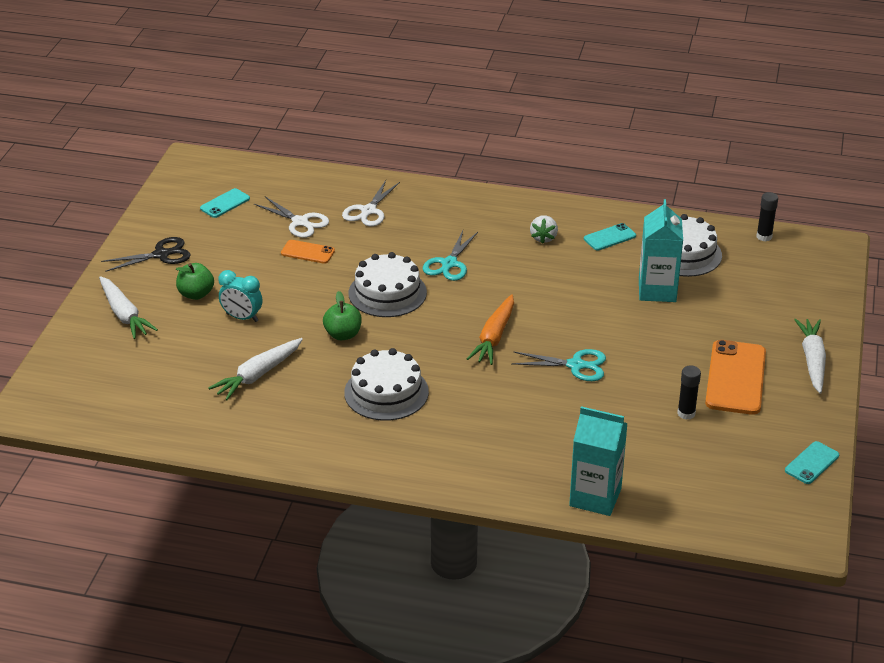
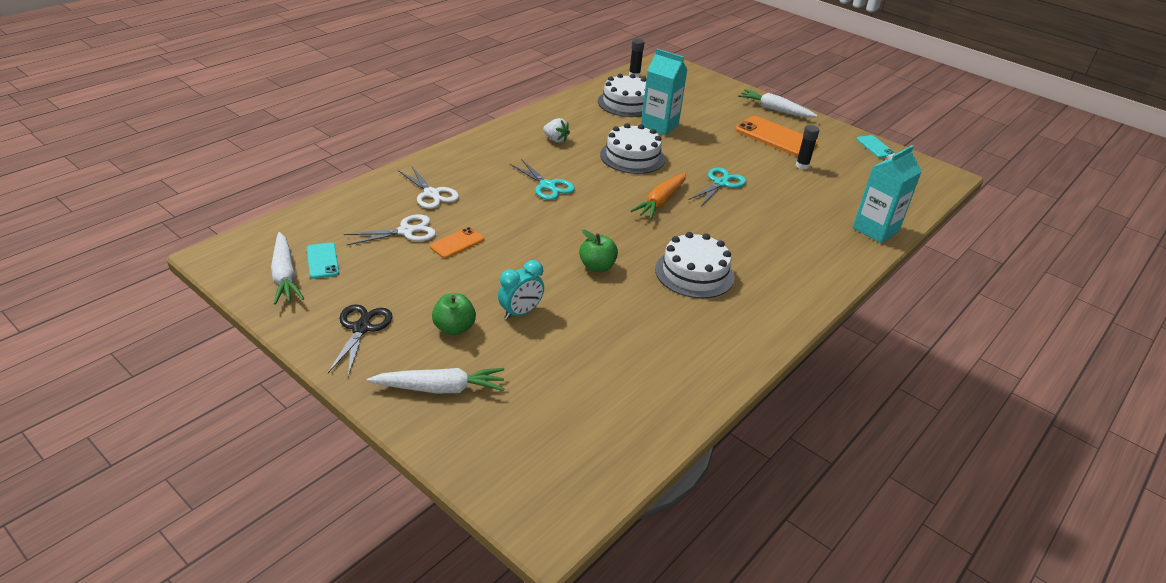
camera: 65 degrees left, 0 degrees up
white carrot [208,338,303,400] -> white carrot moved to [271,232,304,305]
white cake [348,252,427,317] -> white cake moved to [600,123,665,174]
orange carrot [467,294,514,365] -> orange carrot turned 75 degrees clockwise [631,172,686,219]
turquoise phone [584,223,636,251] -> none

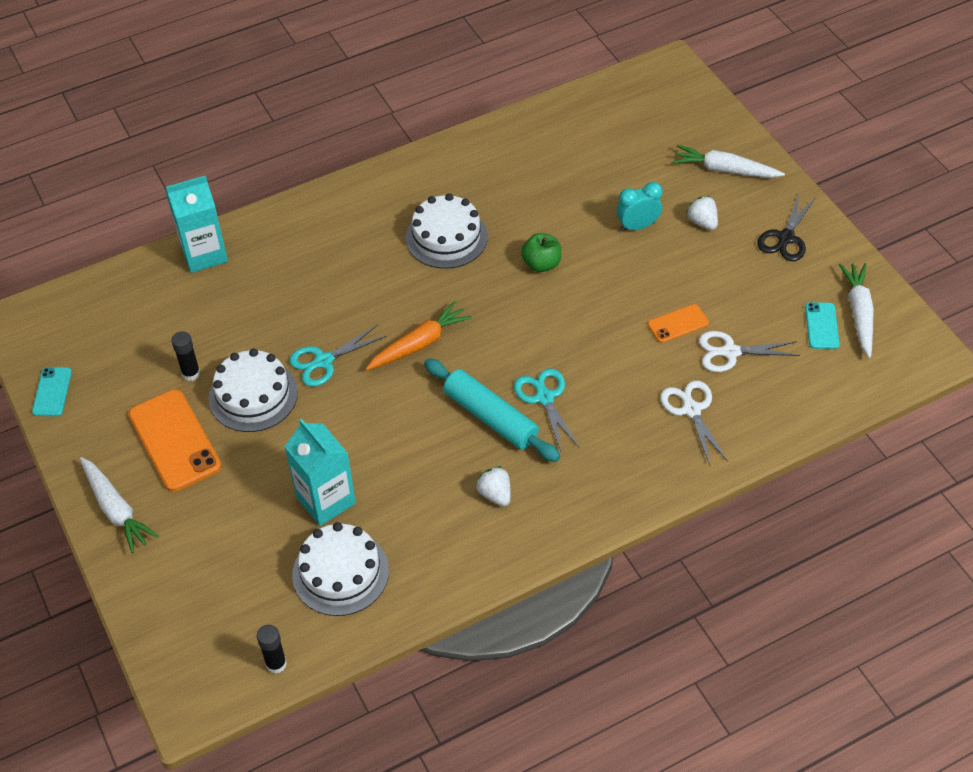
camera: 155 degrees left, 15 degrees up
green apple [432,293,476,335] -> white strawberry [686,196,718,230]
white cake [600,123,665,174] -> white cake moved to [209,349,298,432]
none -> turquoise rolling pin [424,358,560,462]

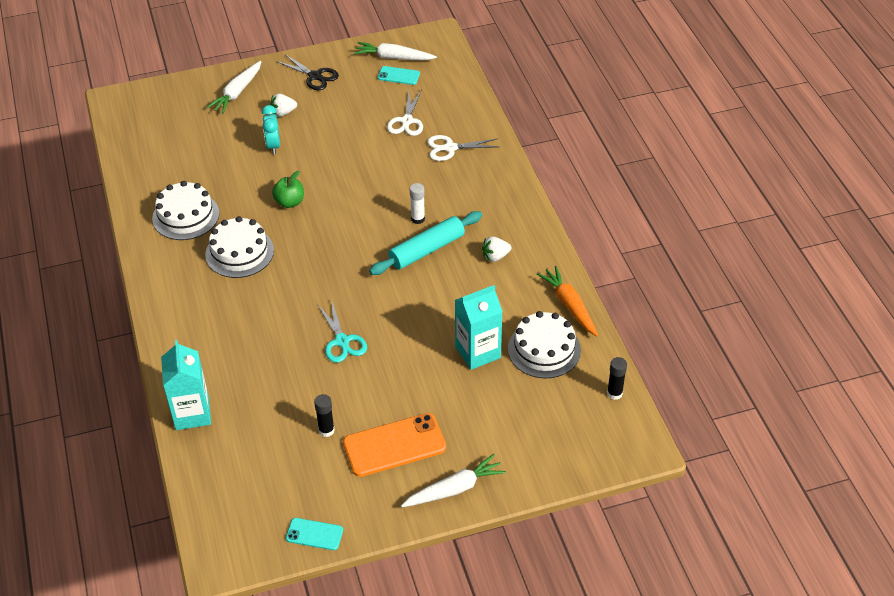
camera: 80 degrees left, 5 degrees down
white cake [209,349,298,432] -> white cake moved to [152,181,219,240]
orange carrot [366,301,472,370] -> orange carrot moved to [537,266,598,337]
turquoise scissors [514,368,580,451] -> white glue stick [410,183,425,224]
orange phone [648,304,709,343] -> none

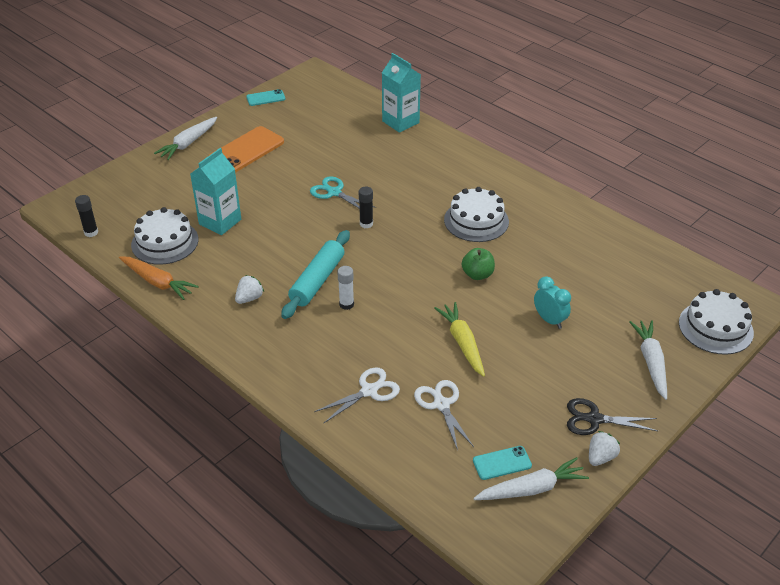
camera: 150 degrees right, 5 degrees down
white cake [152,181,219,240] -> white cake moved to [679,289,754,355]
white strawberry [270,93,297,117] -> white strawberry moved to [589,431,620,466]
black glue stick [314,394,335,437] -> black glue stick moved to [359,186,373,228]
none -> yellow carrot [434,302,485,377]

